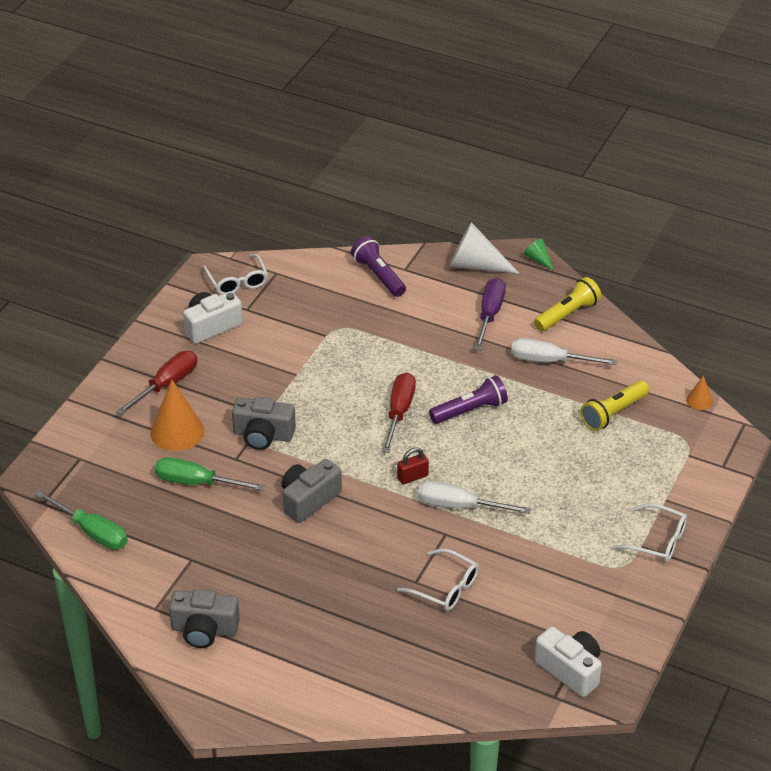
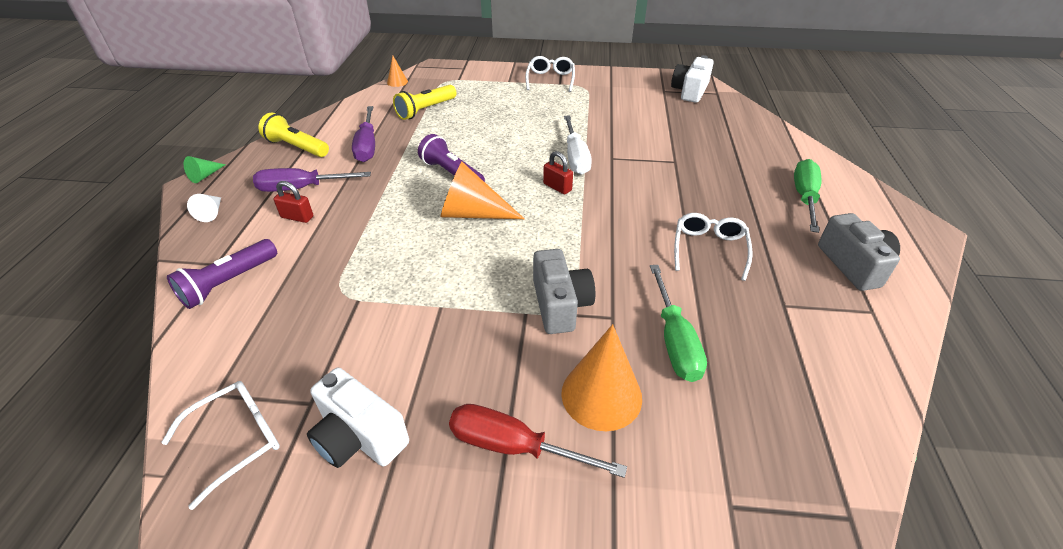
camera: 110 degrees left, 0 degrees up
green screwdriver [35,491,128,550] -> green screwdriver moved to [794,159,821,233]
grey camera [282,459,342,523] -> none
red screwdriver [382,372,416,453] -> orange cone [440,162,525,219]
white glasses [397,548,479,611] -> white glasses moved to [674,213,753,281]
white cone [449,222,520,274] -> white cone [187,194,221,222], size x0.50
white screwdriver [511,338,617,365] -> purple screwdriver [352,106,375,162]
yellow flashlight [580,380,649,431] -> yellow flashlight turned 105 degrees clockwise [393,85,457,120]
none -> red padlock [273,181,313,223]

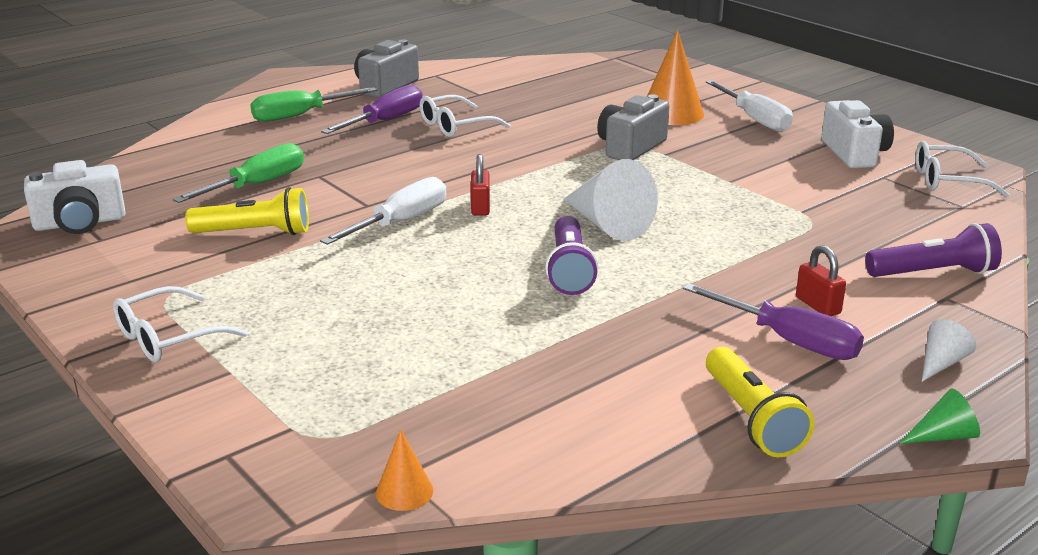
camera: 135 degrees left, 15 degrees down
purple screwdriver [352,106,375,162] -> purple screwdriver moved to [321,85,422,134]
yellow flashlight [393,85,457,120] -> yellow flashlight moved to [185,187,309,235]
orange cone [440,162,525,219] -> white cone [563,159,658,241]
red screwdriver [449,404,627,478] -> white screwdriver [706,80,793,132]
green screwdriver [650,265,707,382] -> green screwdriver moved to [173,143,304,203]

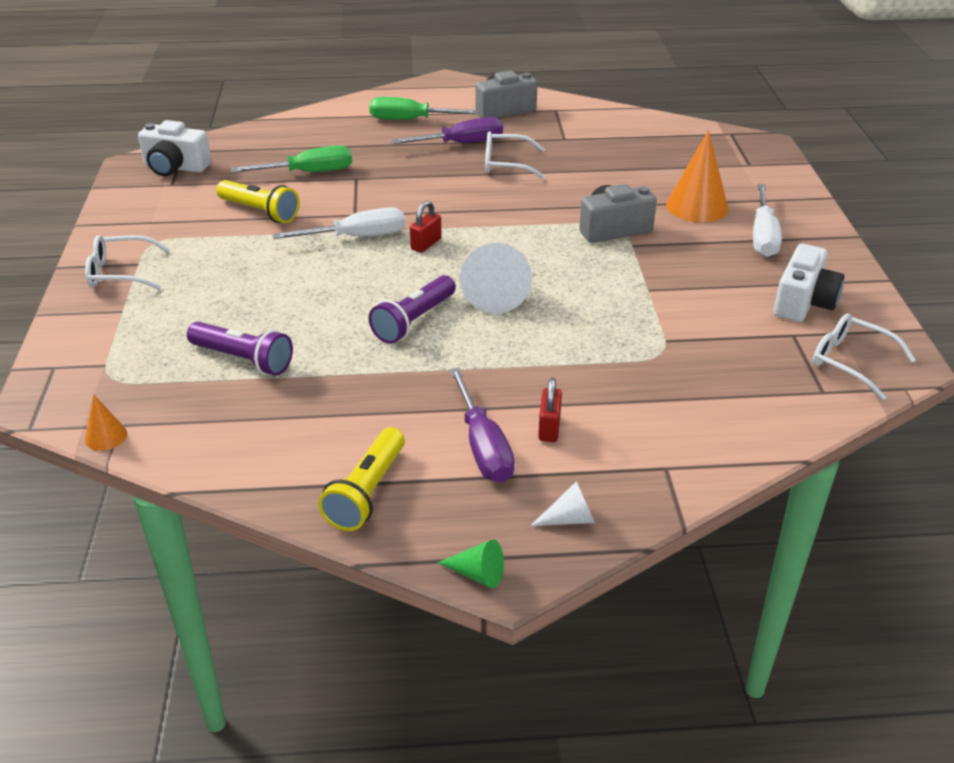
camera: 35 degrees right, 10 degrees up
purple flashlight [865,223,1002,277] -> purple flashlight moved to [187,322,293,376]

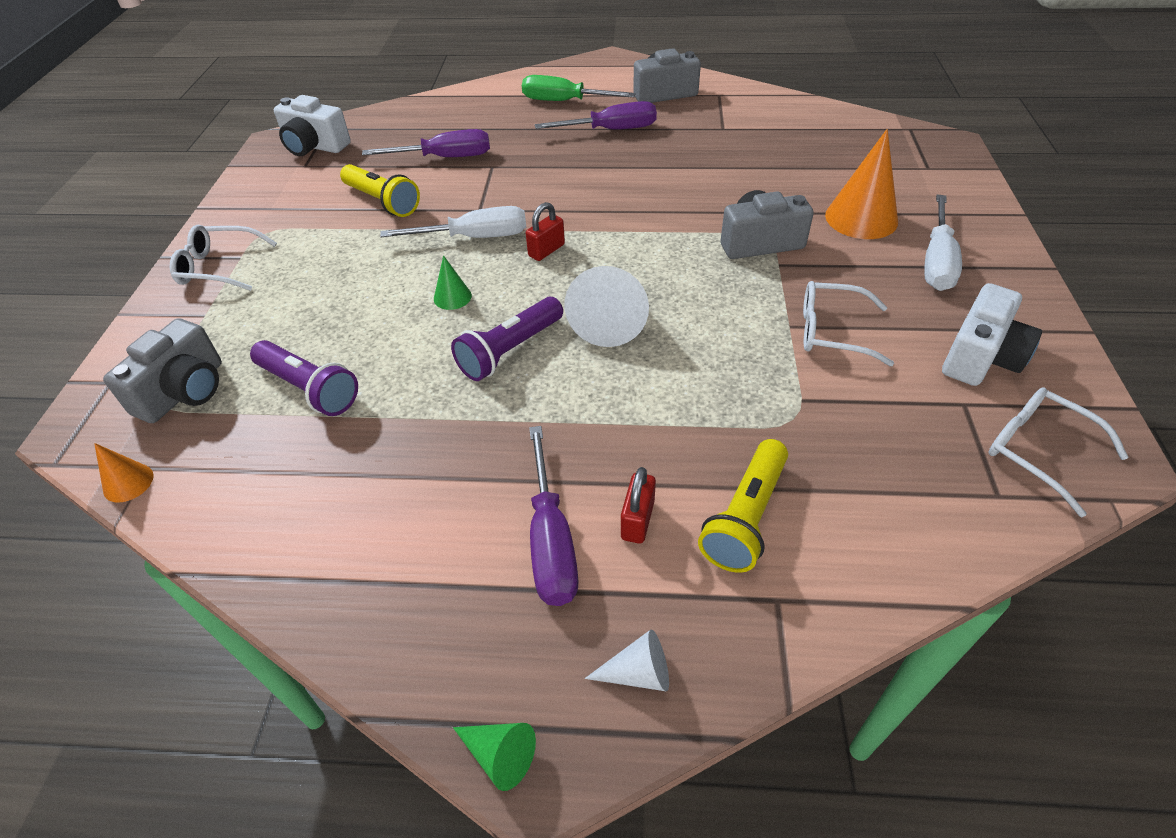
camera: 10 degrees right, 10 degrees up
green screwdriver [231,146,352,173] -> purple screwdriver [362,129,490,157]
yellow flashlight [318,427,405,531] -> yellow flashlight moved to [698,439,788,573]
white glasses [485,131,545,179] -> white glasses moved to [803,281,894,366]
none -> grey camera [103,318,222,423]
none -> green cone [434,255,472,310]

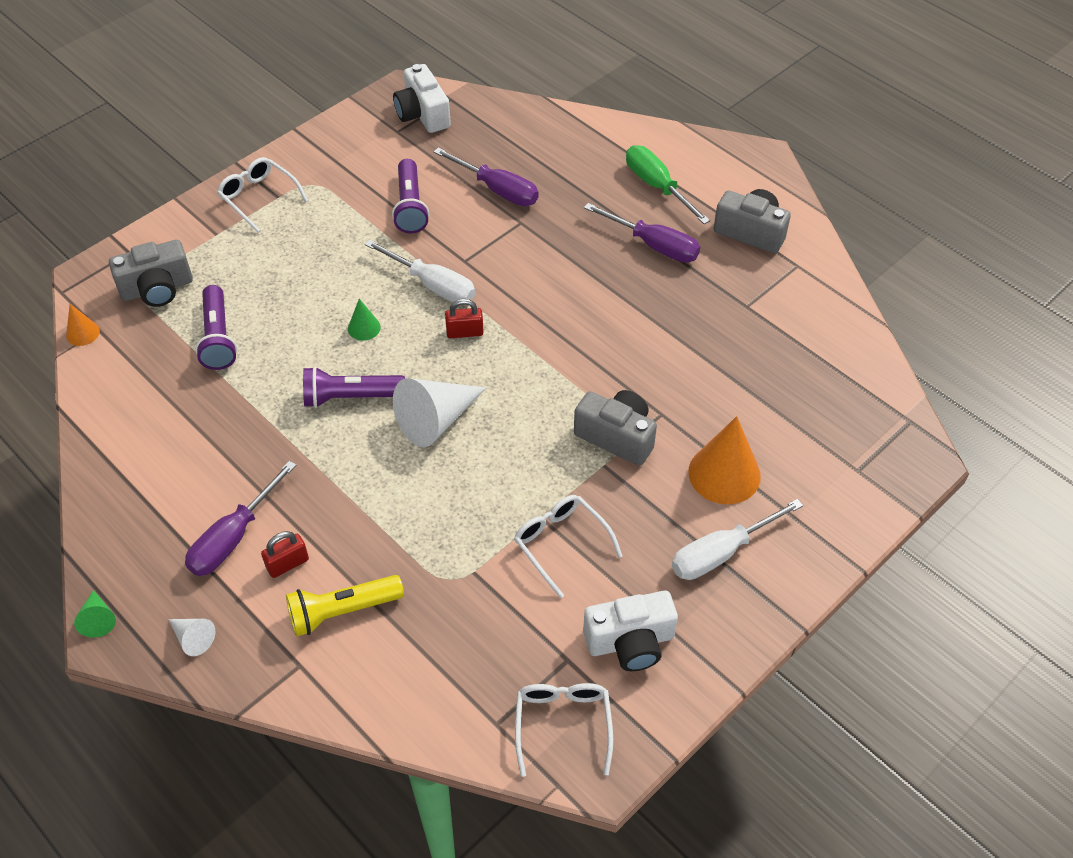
camera: 40 degrees right, 5 degrees up
yellow flashlight [340,164,420,217] -> purple flashlight [392,159,429,233]

